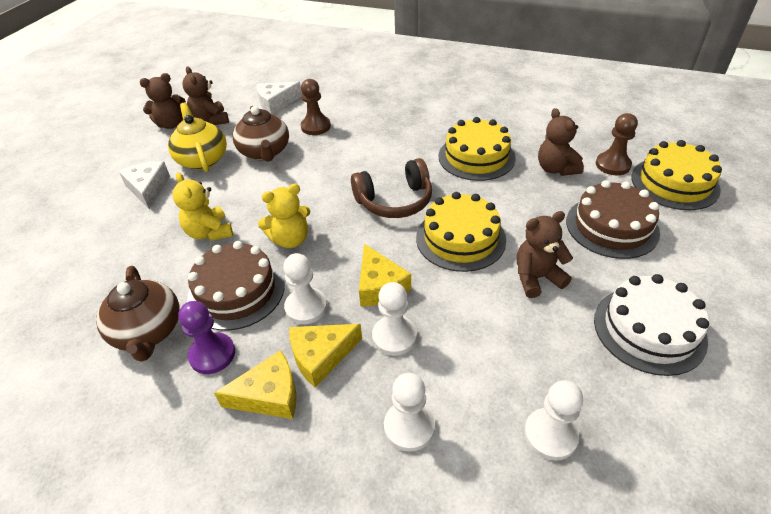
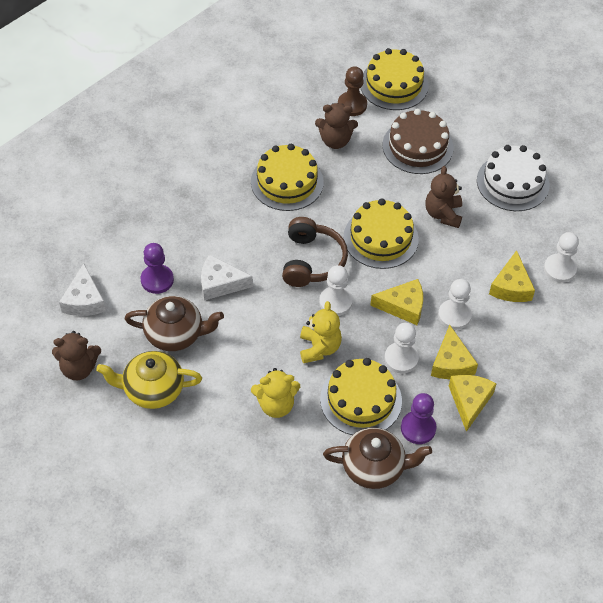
camera: 70 degrees left, 10 degrees up
white cheese [119,161,170,209] -> white cheese moved to [201,255,253,301]
brown teddy bear [140,73,186,129] -> none
brown cake [187,241,285,331] -> yellow cake [320,358,402,435]
brown pawn [301,79,331,135] -> purple pawn [141,243,174,294]
white pawn [384,373,435,452] -> white pawn moved to [319,265,352,316]
none -> yellow cheese [489,250,535,302]

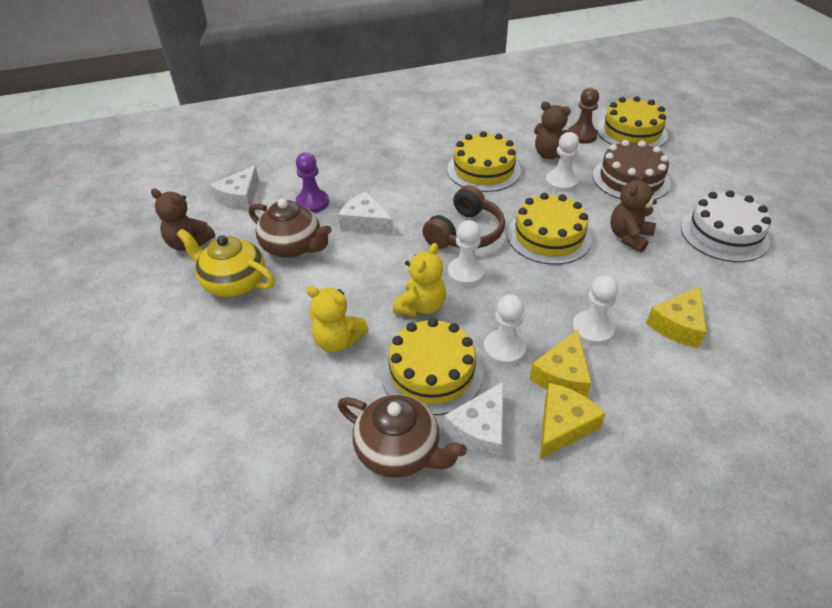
camera: 30 degrees right, 10 degrees down
yellow cheese [370,279,423,325] -> none
purple pawn [401,393,437,444] -> white cheese [444,382,503,459]
white pawn [544,232,579,283] -> white pawn moved to [545,132,579,192]

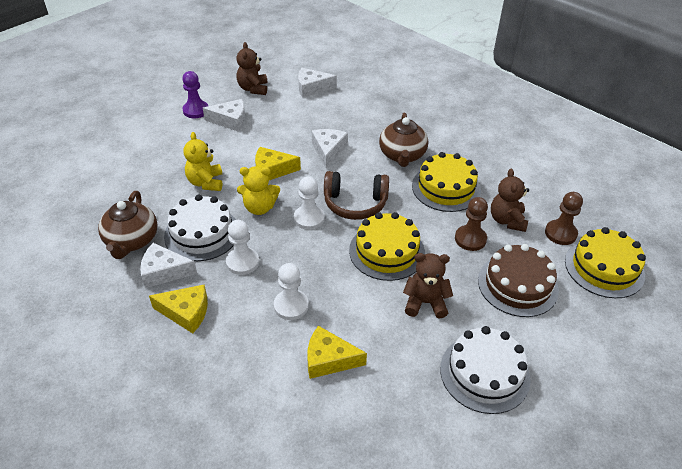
camera: 60 degrees right, 0 degrees up
yellow teapot [177,229,275,297] -> white cheese [203,99,245,132]
brown teapot [249,199,332,258] -> brown teapot moved to [379,113,428,167]
purple pawn [295,152,329,213] -> purple pawn moved to [182,71,208,118]
yellow cake [381,318,484,415] -> white cake [164,194,236,261]
yellow cheese [529,329,591,397] -> yellow cheese moved to [255,147,301,180]
white pawn [545,132,579,192] -> brown pawn [455,197,488,251]

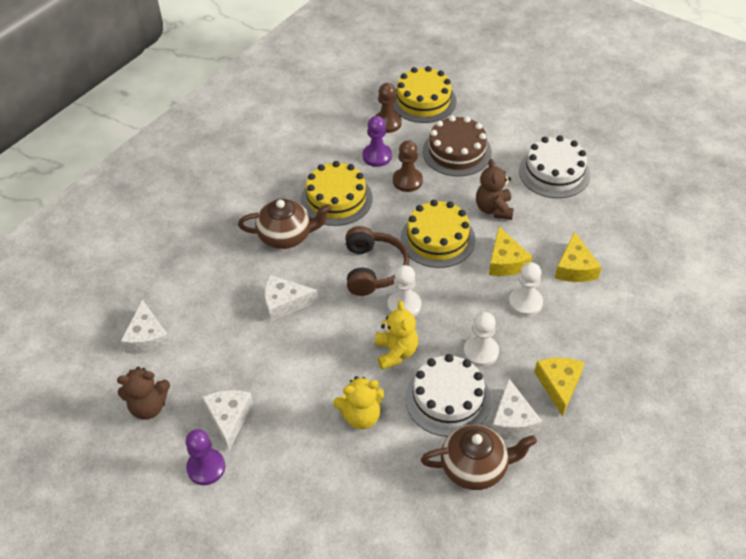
camera: 95 degrees left, 5 degrees up
yellow cheese [255,147,301,180] -> yellow cheese moved to [489,227,532,276]
brown teddy bear [491,168,529,232] -> purple pawn [362,116,392,167]

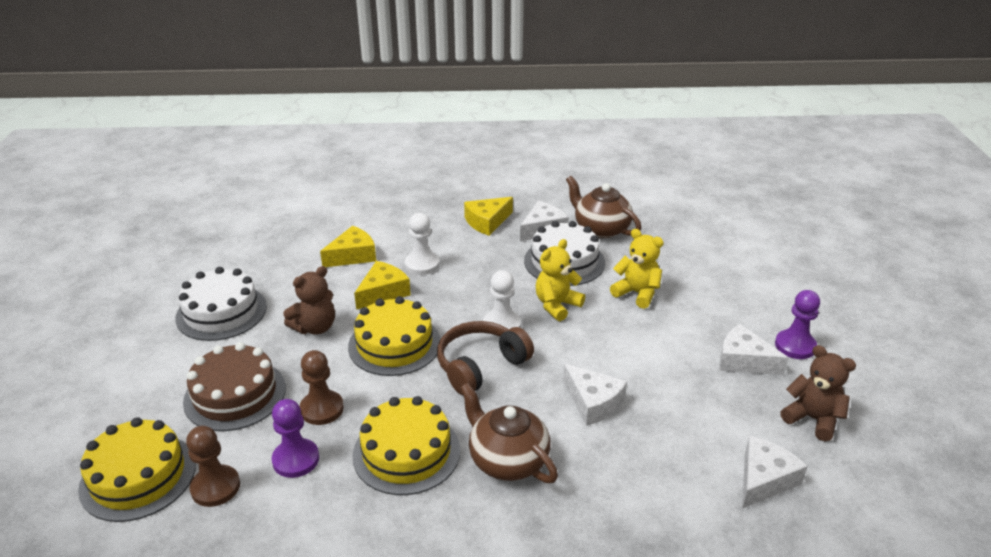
camera: 130 degrees left, 15 degrees down
white cheese [202,390,253,450] -> white cheese turned 75 degrees clockwise [719,324,789,375]
white pawn [464,312,499,367] -> none

